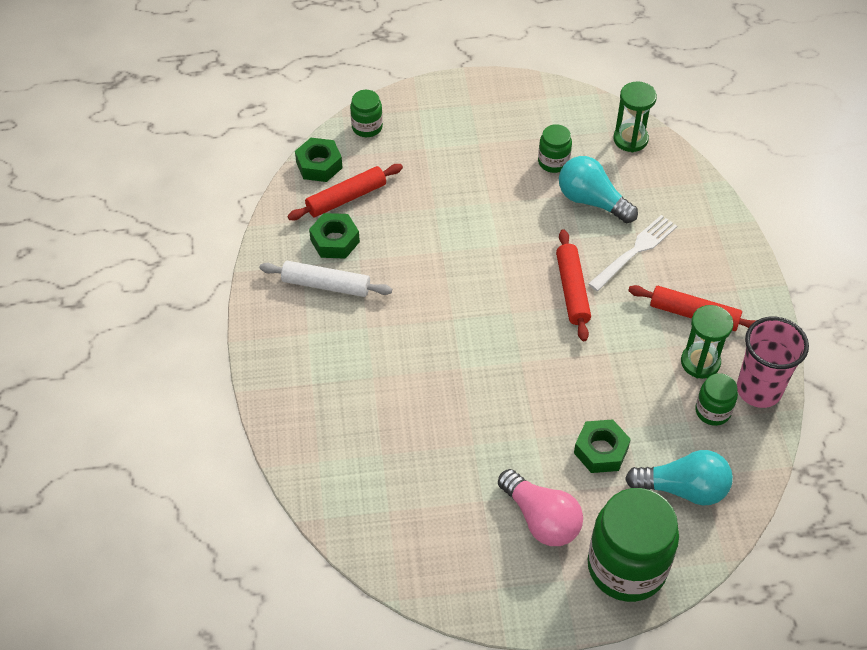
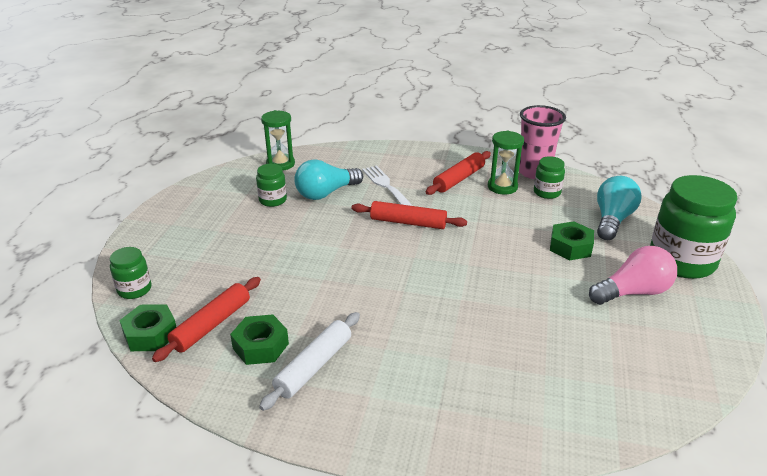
camera: 70 degrees left, 20 degrees down
red rolling pin [287,164,403,220] -> red rolling pin turned 45 degrees clockwise [152,277,261,362]

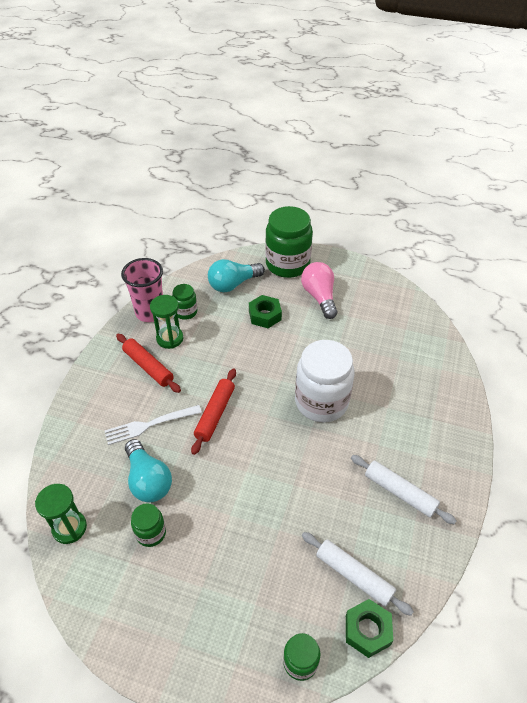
camera: 85 degrees left, 15 degrees up
red rolling pin [152,277,261,362] -> white rolling pin [302,532,414,616]
green nut [230,314,289,365] -> none
turquoise light bulb [597,176,642,240] -> turquoise light bulb turned 60 degrees counterclockwise [208,259,265,292]
none -> white jar [295,340,354,422]

